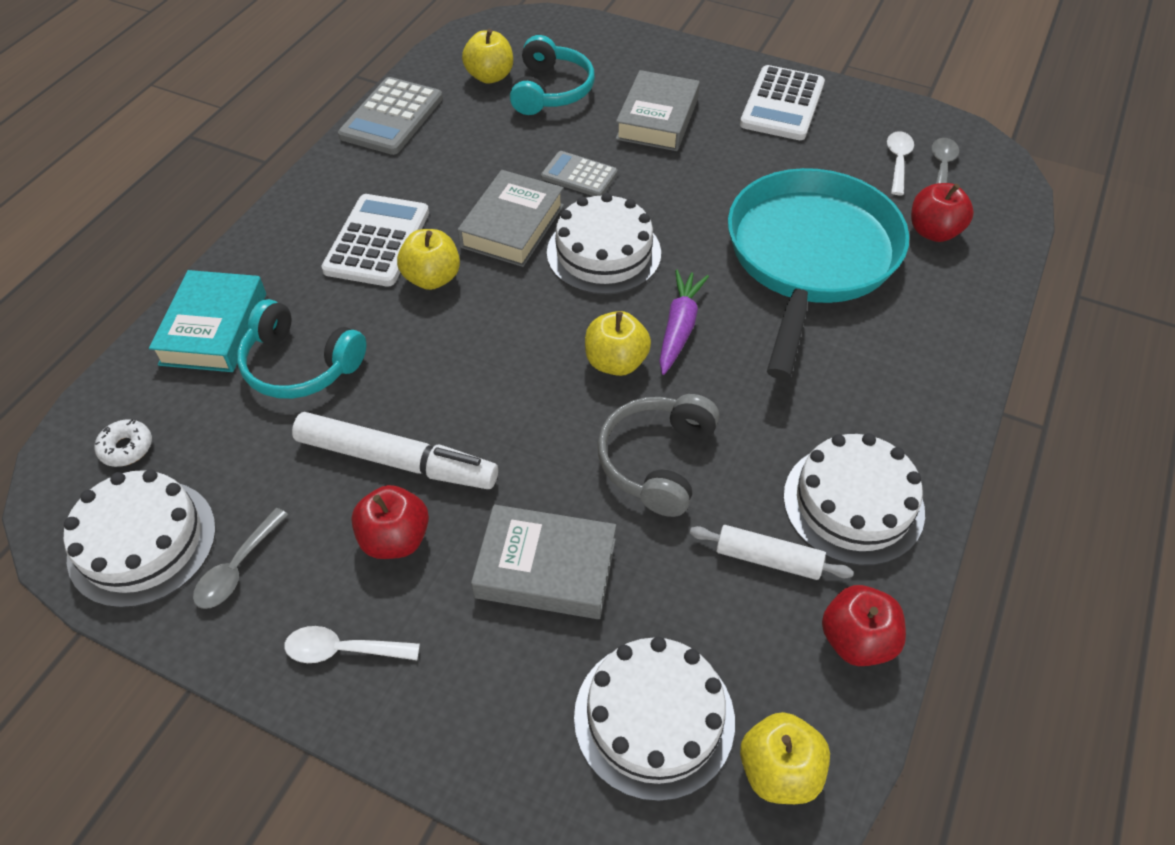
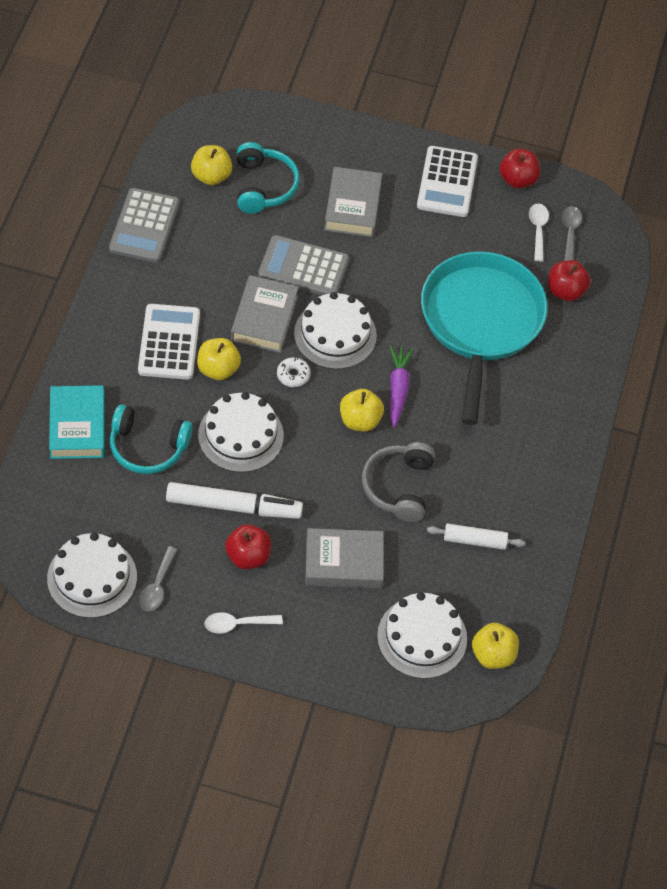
camera: 15 degrees left, 5 degrees up
white donut [94,419,152,467] -> white donut moved to [277,357,311,387]
grey calculator [541,151,618,196] -> grey calculator [258,235,349,295], size x1.60
white cake [783,433,925,566] -> white cake moved to [198,392,284,472]
red apple [822,585,906,666] -> red apple moved to [500,149,540,189]

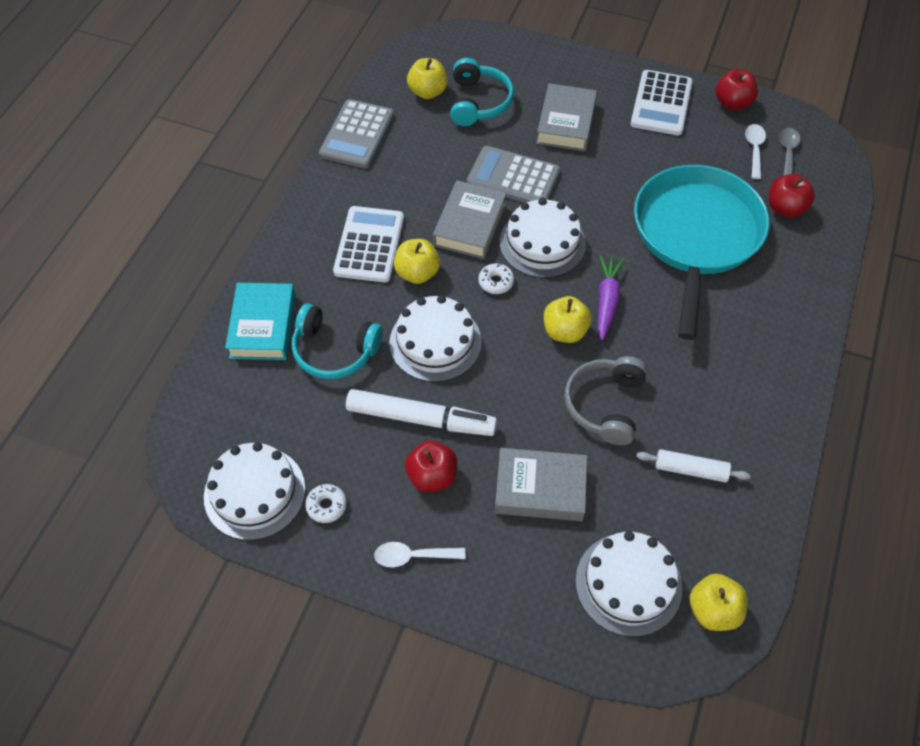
camera: 10 degrees right, 0 degrees up
grey spoon [139,546,178,611] -> white donut [305,484,347,523]

